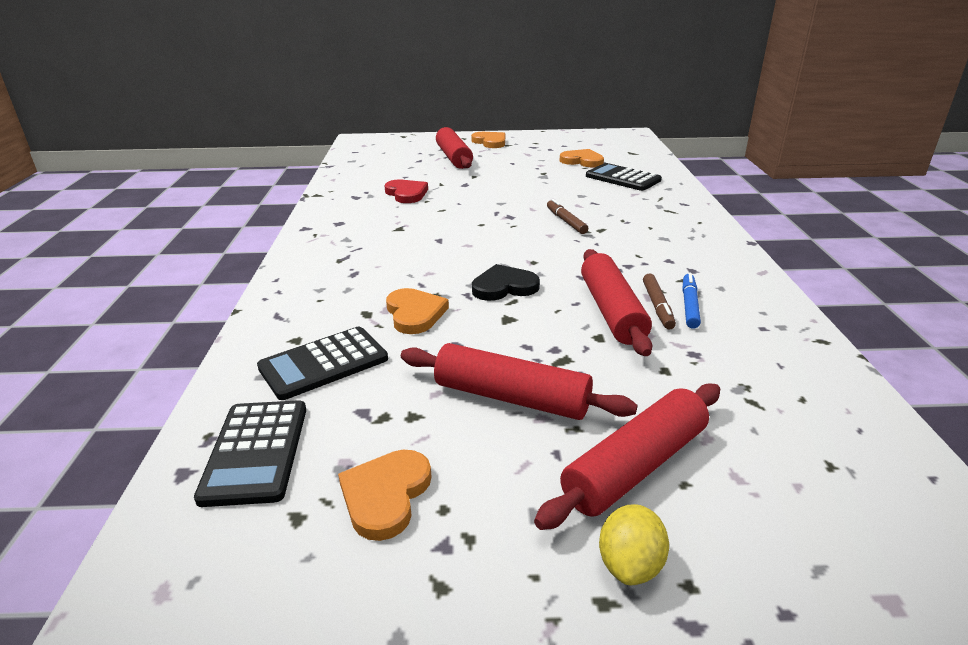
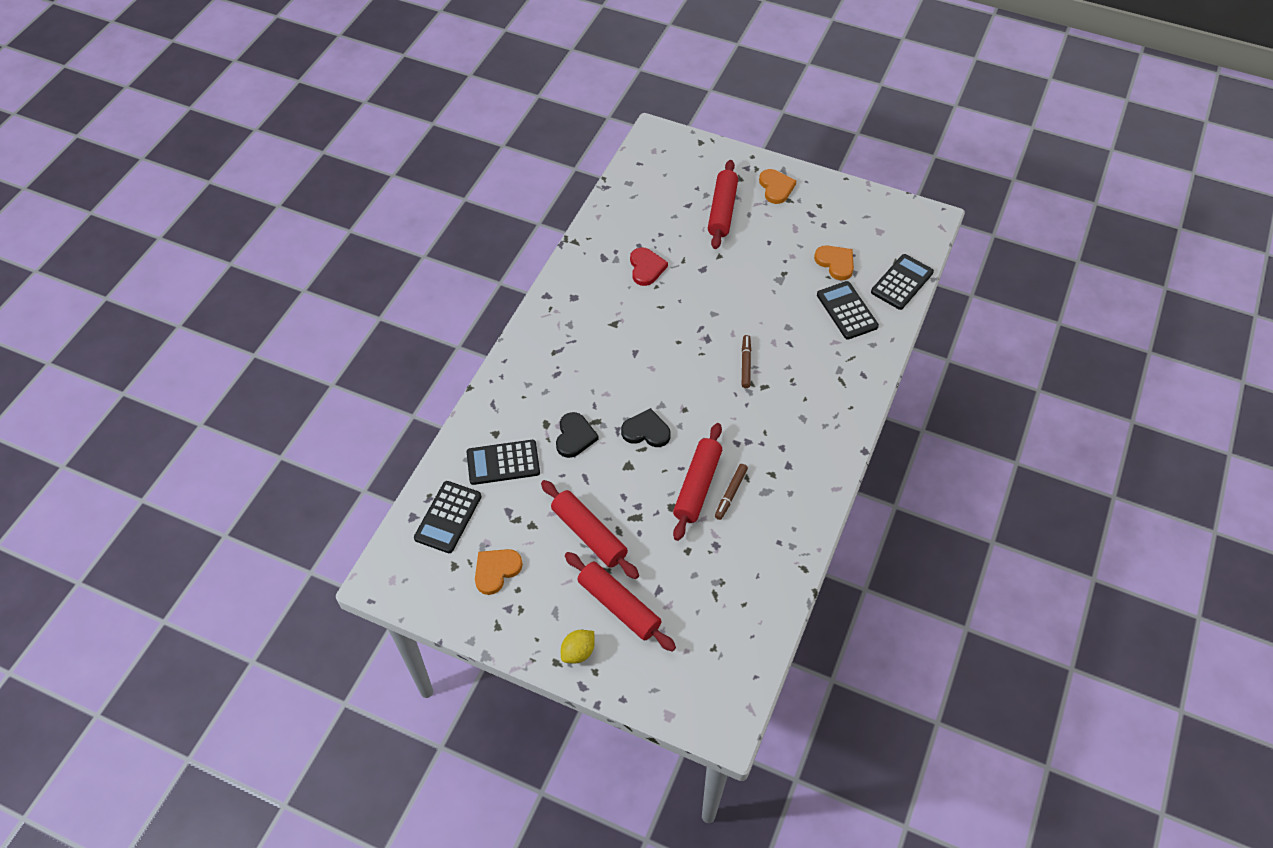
camera: 25 degrees right, 25 degrees up
orange heart [386,288,449,334] -> black heart [556,412,599,458]
red rolling pin [534,383,720,530] -> red rolling pin turned 60 degrees clockwise [565,552,676,652]
blue marker [682,273,701,329] -> none
none -> black calculator [871,254,934,310]

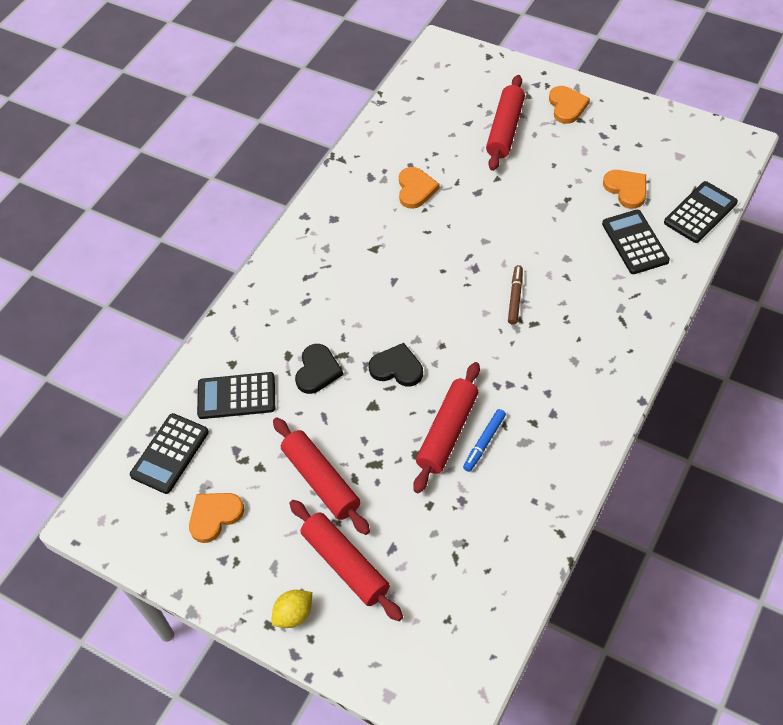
camera: 10 degrees right, 0 degrees up
red heart [630,247,668,286] -> orange heart [399,167,440,209]
brown marker [715,464,748,520] -> blue marker [463,409,506,472]

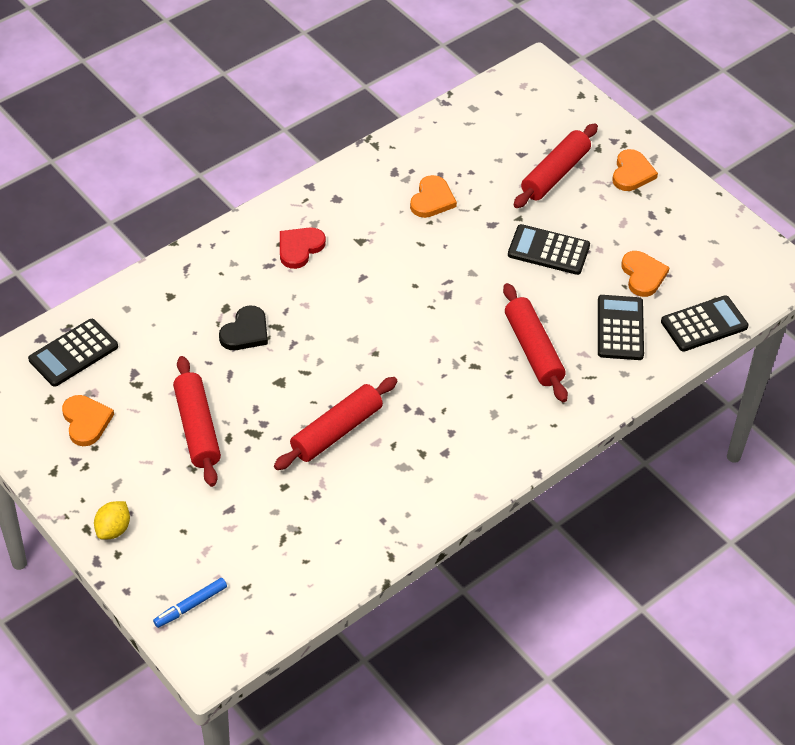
camera: 15 degrees right, 5 degrees down
orange heart [189,493,244,543] -> orange heart turned 90 degrees clockwise [62,395,114,446]
black calculator [197,372,275,419] -> black calculator moved to [508,224,590,275]
yellow lemon [272,590,312,628] -> yellow lemon turned 45 degrees counterclockwise [94,501,130,540]
red rolling pin [289,500,403,621] -> red rolling pin moved to [503,283,568,402]
black heart [368,343,423,386] -> none
blue marker [463,409,506,472] -> blue marker moved to [153,578,227,628]
brown marker [508,265,523,325] -> none
none -> red heart [280,227,326,269]

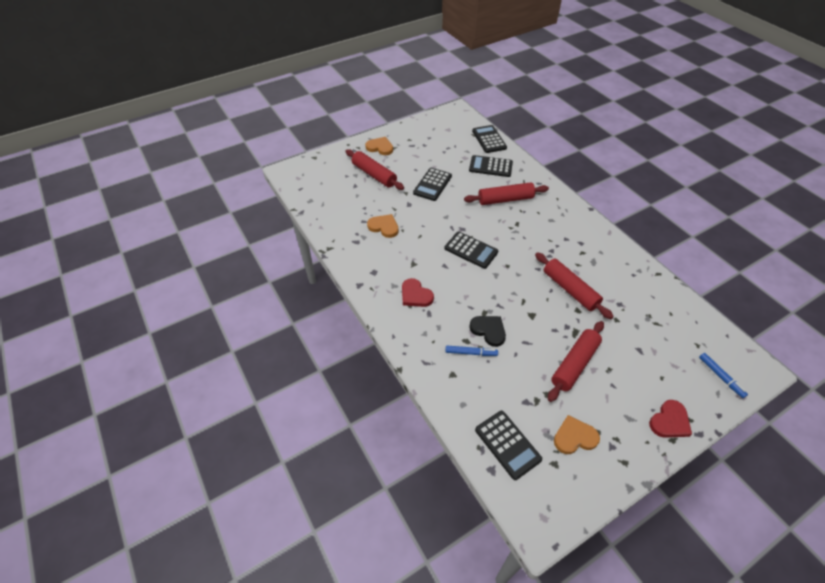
camera: 80 degrees left, 0 degrees up
yellow lemon [94,501,130,540] -> red heart [649,400,692,438]
red rolling pin [173,356,221,487] -> red rolling pin turned 45 degrees counterclockwise [548,321,604,402]
orange heart [621,251,670,297] -> none
none -> black calculator [445,232,498,269]
none -> blue marker [445,346,498,356]

